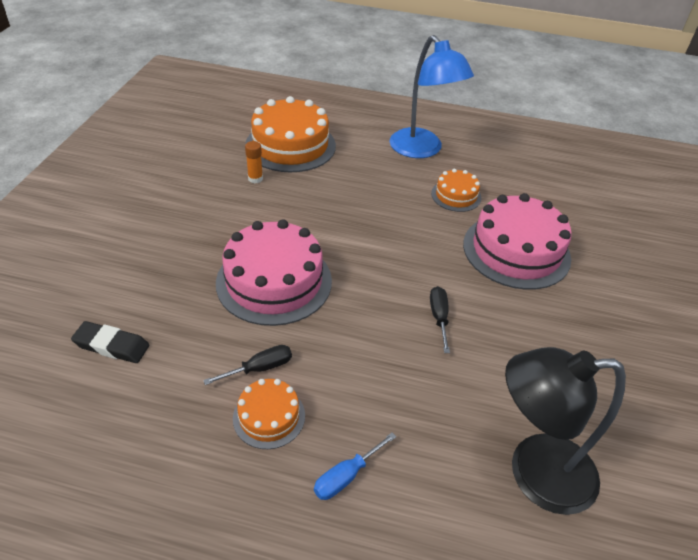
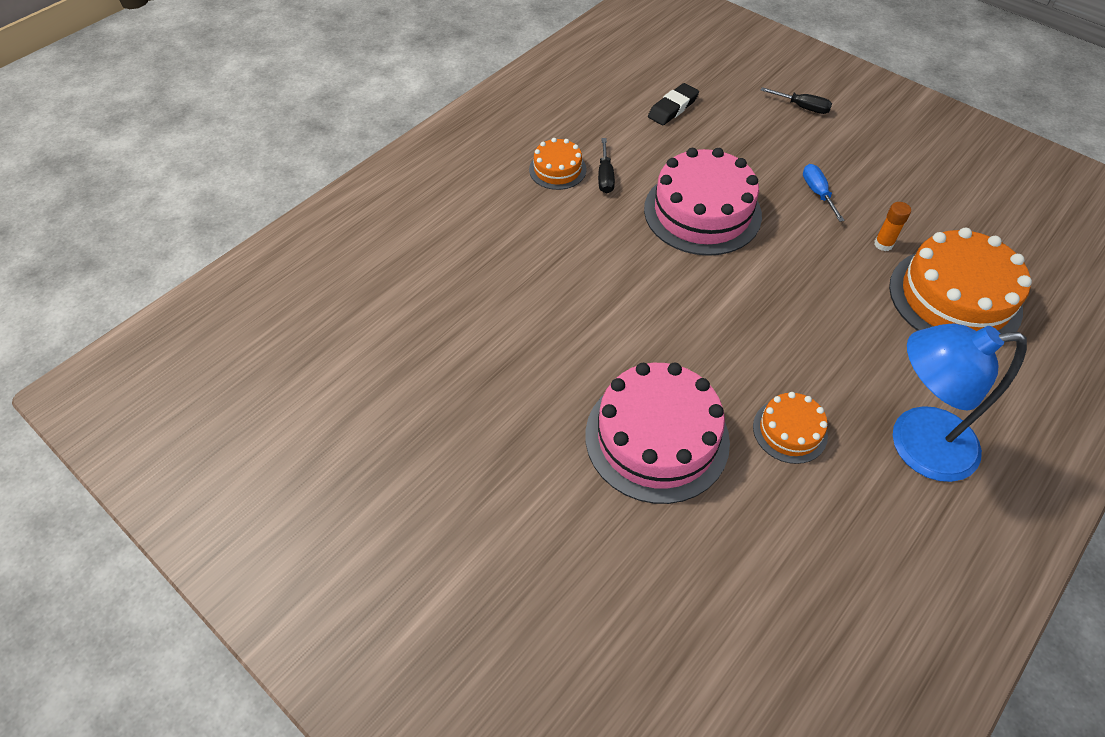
camera: 120 degrees right, 10 degrees up
blue screwdriver [314,433,396,500] -> blue screwdriver moved to [803,164,845,222]
black screwdriver [430,286,450,353] -> black screwdriver moved to [761,87,832,114]
black lamp [505,347,626,515] -> none

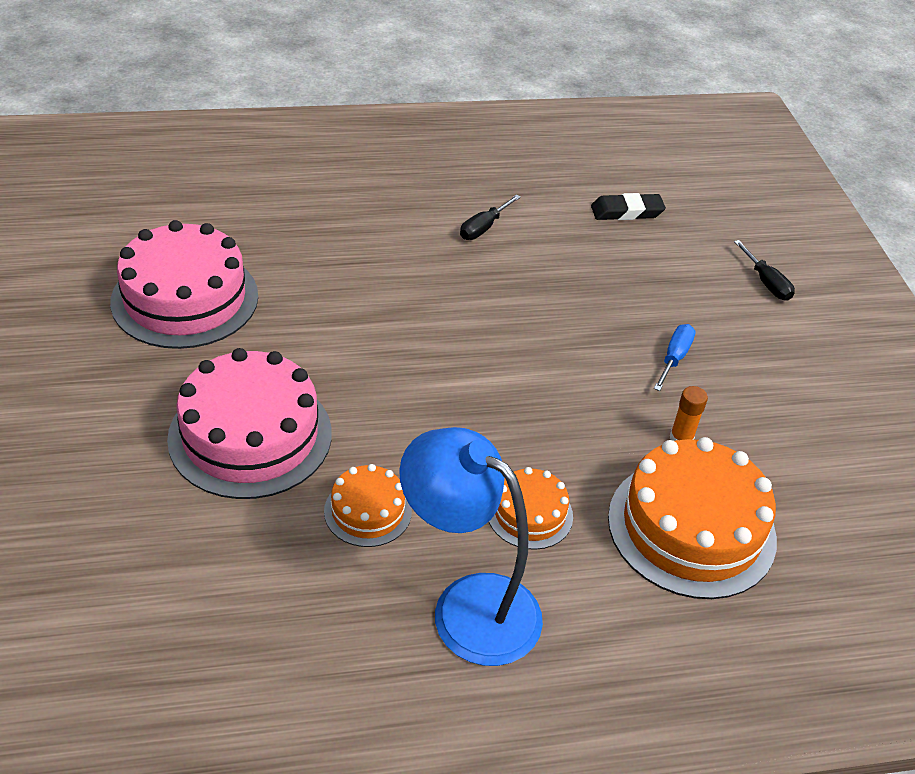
camera: 35 degrees right, 10 degrees down
orange cake [529,138,587,190] -> orange cake moved to [489,467,573,550]
pink cake [644,148,762,256] -> pink cake moved to [110,220,258,349]

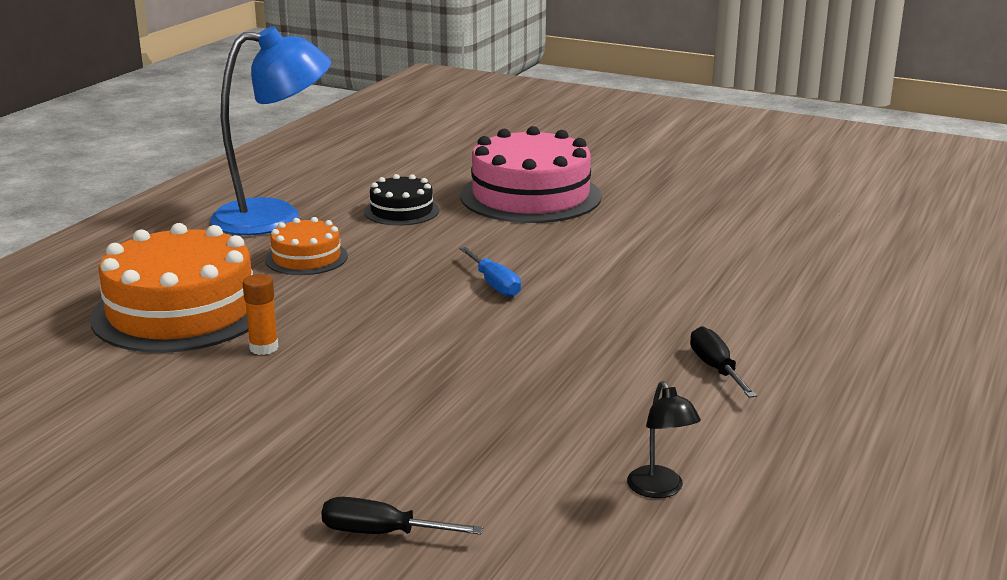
camera: 130 degrees right, 20 degrees down
pink cake [110,220,258,349] -> none
orange cake [324,464,412,547] -> black cake [364,174,439,226]
black eraser [591,193,666,220] -> black lamp [627,381,701,498]
blue screwdriver [654,324,696,391] -> blue screwdriver moved to [459,247,521,297]

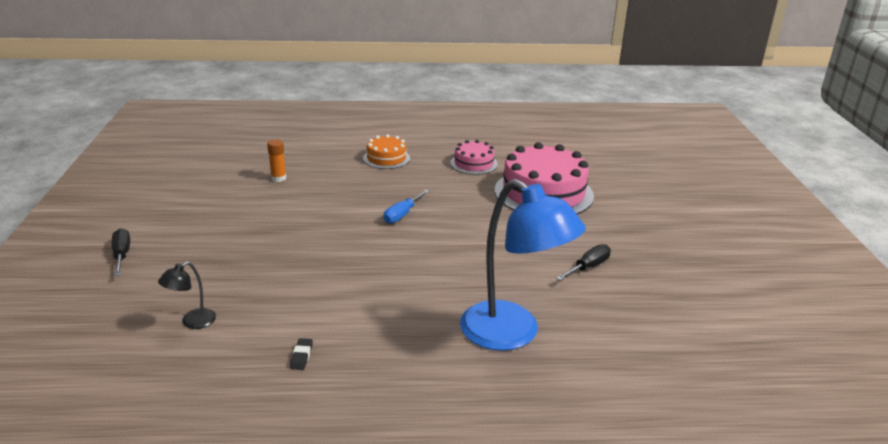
camera: 60 degrees right, 5 degrees up
orange cake [90,223,253,353] -> none
blue lamp [210,26,331,235] -> blue lamp moved to [460,179,586,351]
black cake [364,174,439,226] -> pink cake [450,140,498,175]
black screwdriver [690,326,757,398] -> black screwdriver moved to [556,244,611,281]
none -> black eraser [290,338,313,370]

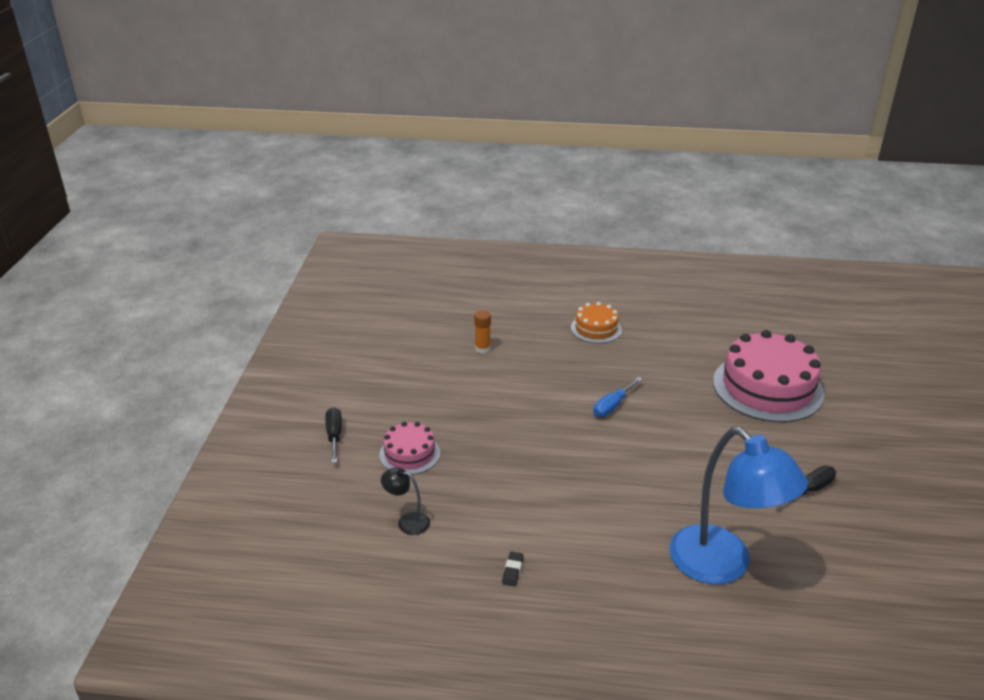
camera: 10 degrees right, 5 degrees up
black lamp [158,261,216,329] -> black lamp turned 60 degrees clockwise [381,467,430,535]
pink cake [450,140,498,175] -> pink cake moved to [380,422,440,475]

